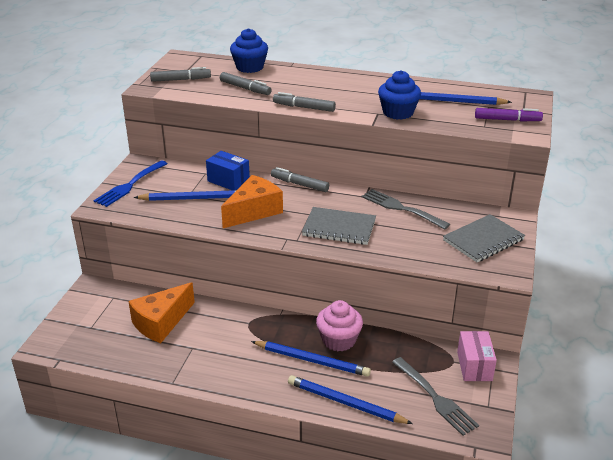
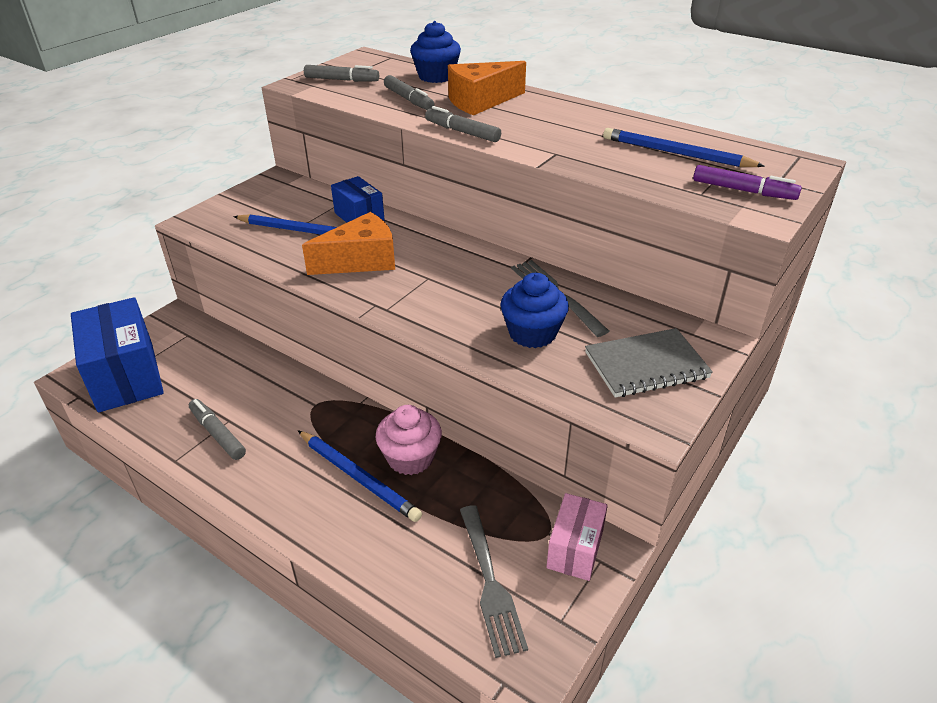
camera: 20 degrees right, 5 degrees up
blue fork [94,160,168,207] -> none
orange cheese [128,282,195,343] -> orange cheese moved to [448,61,526,115]
grey marker [271,167,329,192] -> grey marker moved to [189,399,246,460]
blue pencil [288,375,413,424] -> none
grey notebook [302,207,376,245] -> none
blue cupcake [378,70,421,120] -> blue cupcake moved to [500,273,569,348]
none -> blue box [71,297,164,412]

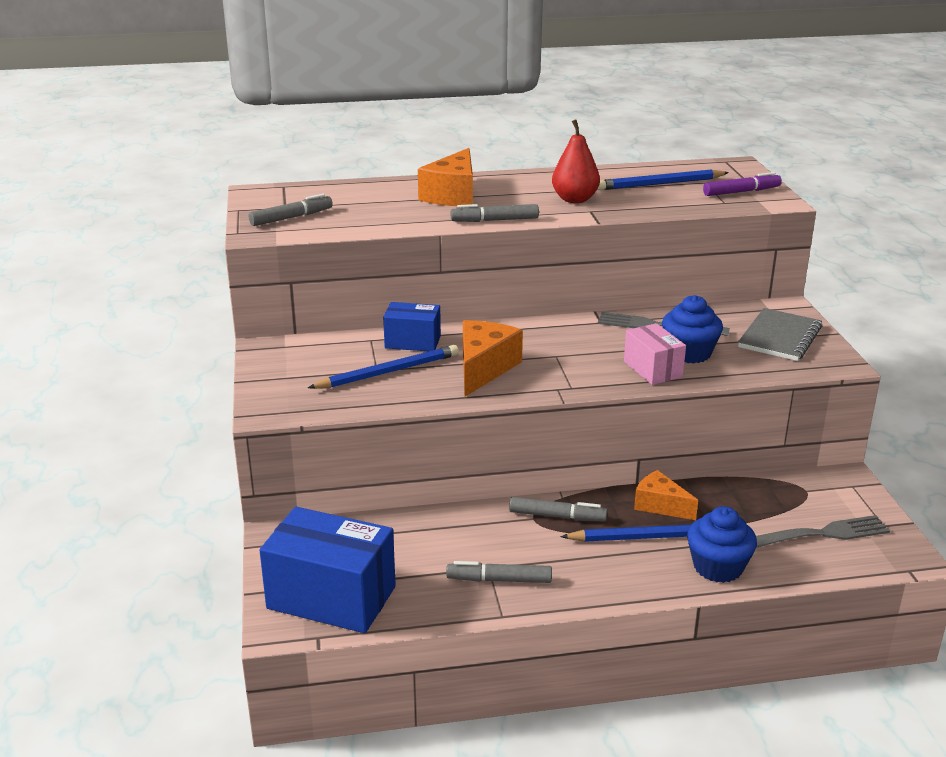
camera: 45 degrees left, 10 degrees down
pink cupcake [376,405,442,475] -> orange cheese [634,470,698,520]
grey marker [384,75,434,110] -> grey marker moved to [509,497,608,522]
blue cupcake [410,21,461,83] -> blue cupcake moved to [687,506,757,583]
grey fork [460,505,528,658] -> grey fork turned 45 degrees counterclockwise [756,515,890,548]
pink box [546,493,608,581] -> pink box moved to [624,323,686,385]
none -> red pear [552,119,600,203]

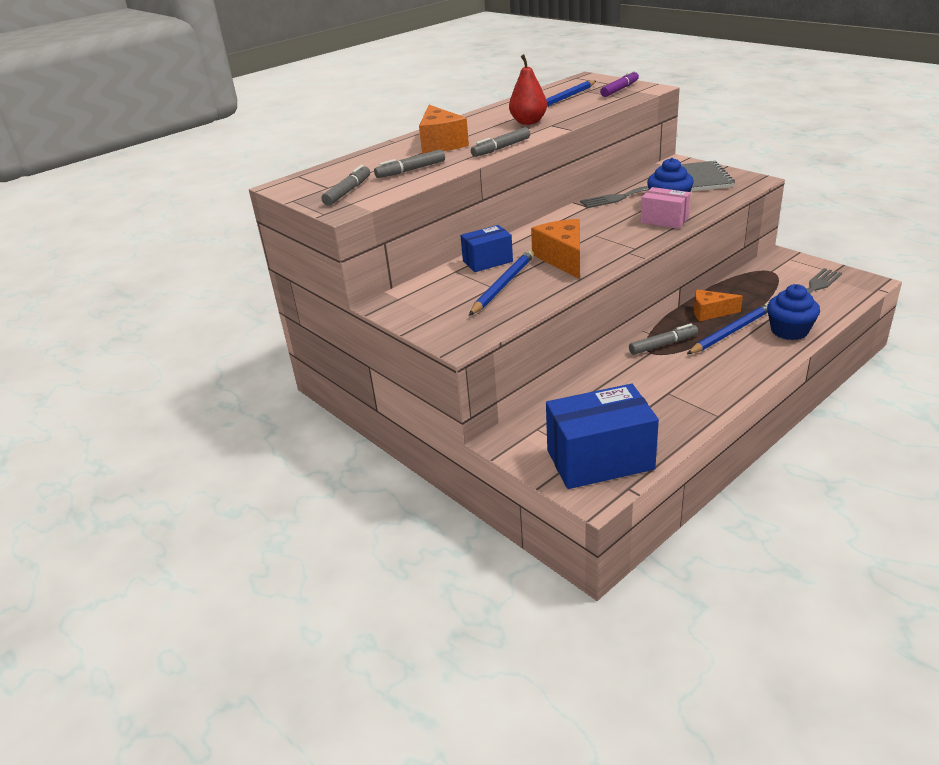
camera: 30 degrees left, 5 degrees up
grey marker [446,561,552,583] -> grey marker moved to [374,149,445,178]

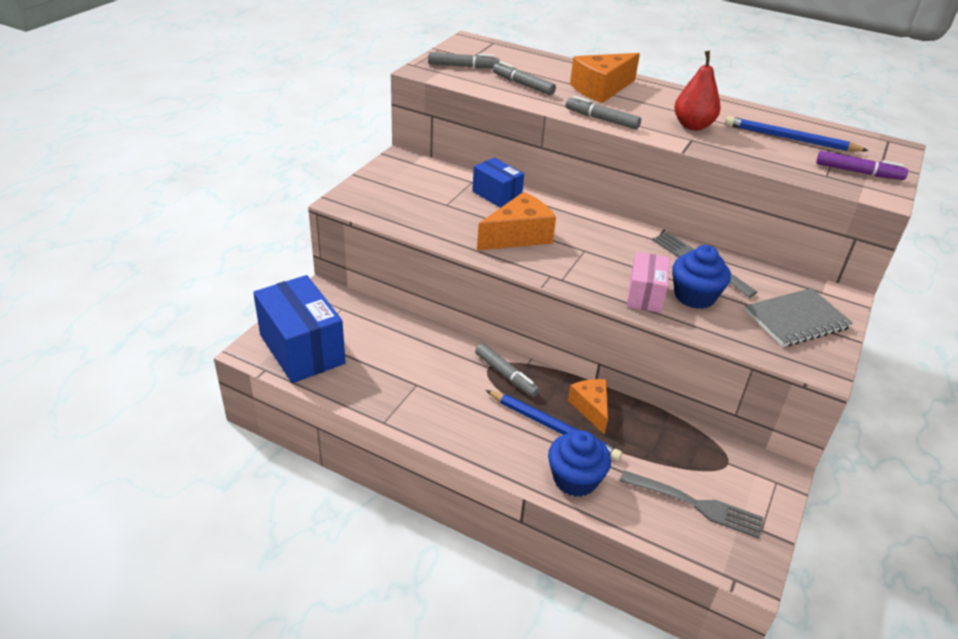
camera: 65 degrees right, 5 degrees up
blue pencil [469,250,534,315] -> none

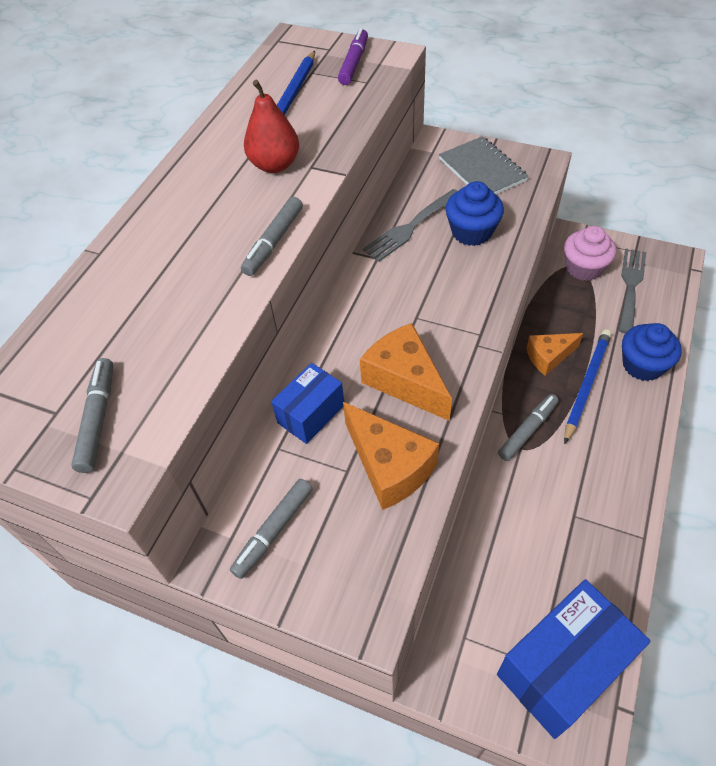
camera: 90 degrees left, 15 degrees up
grey marker [493,61,556,95] -> grey marker moved to [230,479,313,579]
orange cheese [570,53,640,103] -> orange cheese moved to [343,402,439,510]
pink box [627,252,670,313] -> none
none -> pink cupcake [564,226,616,281]

